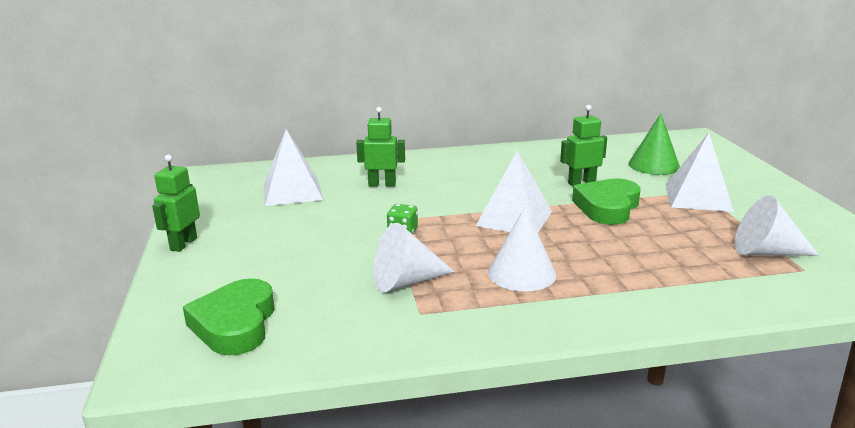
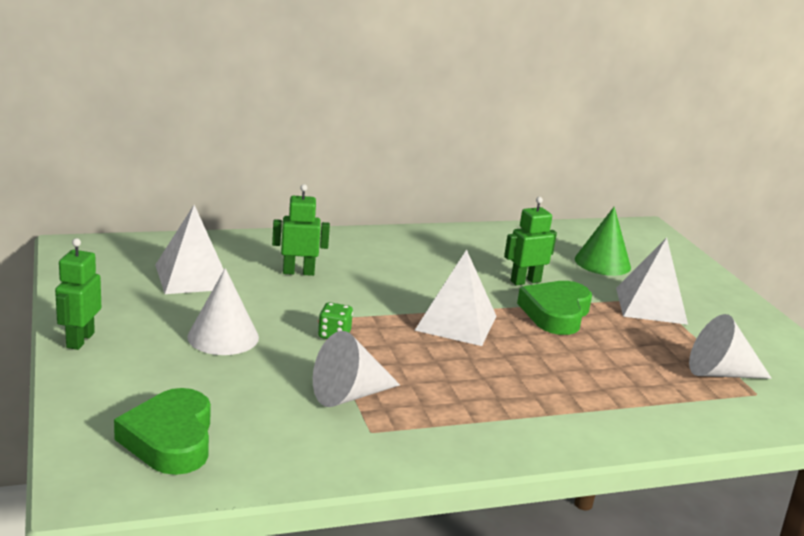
camera: 10 degrees left, 0 degrees up
white cone [488,206,556,291] -> white cone moved to [187,268,259,355]

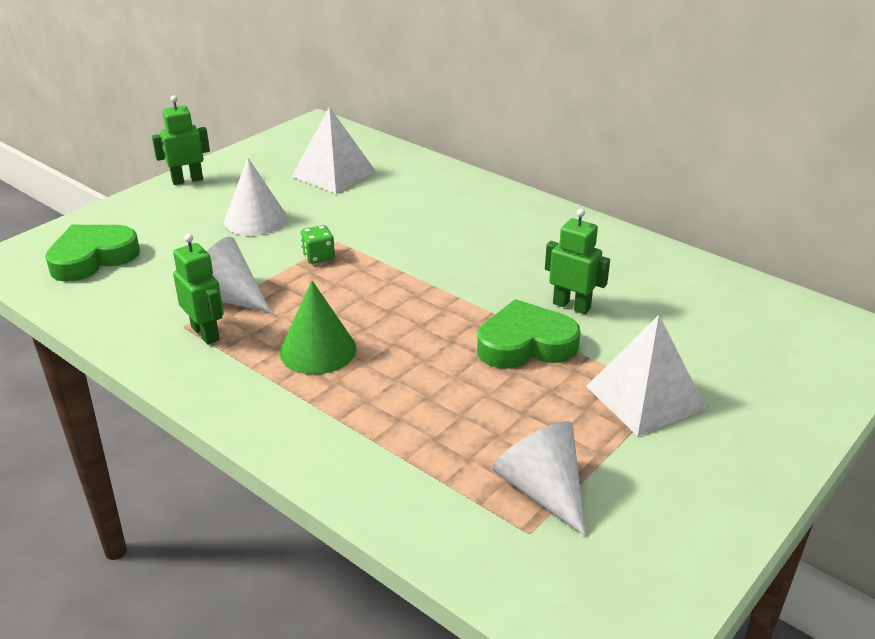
camera: 60 degrees right, 10 degrees up
green robot [272,184,330,276] -> green robot moved to [173,234,224,345]
white pyramid [414,249,496,346] -> none
green cone [575,207,631,276] -> green cone moved to [280,281,356,374]

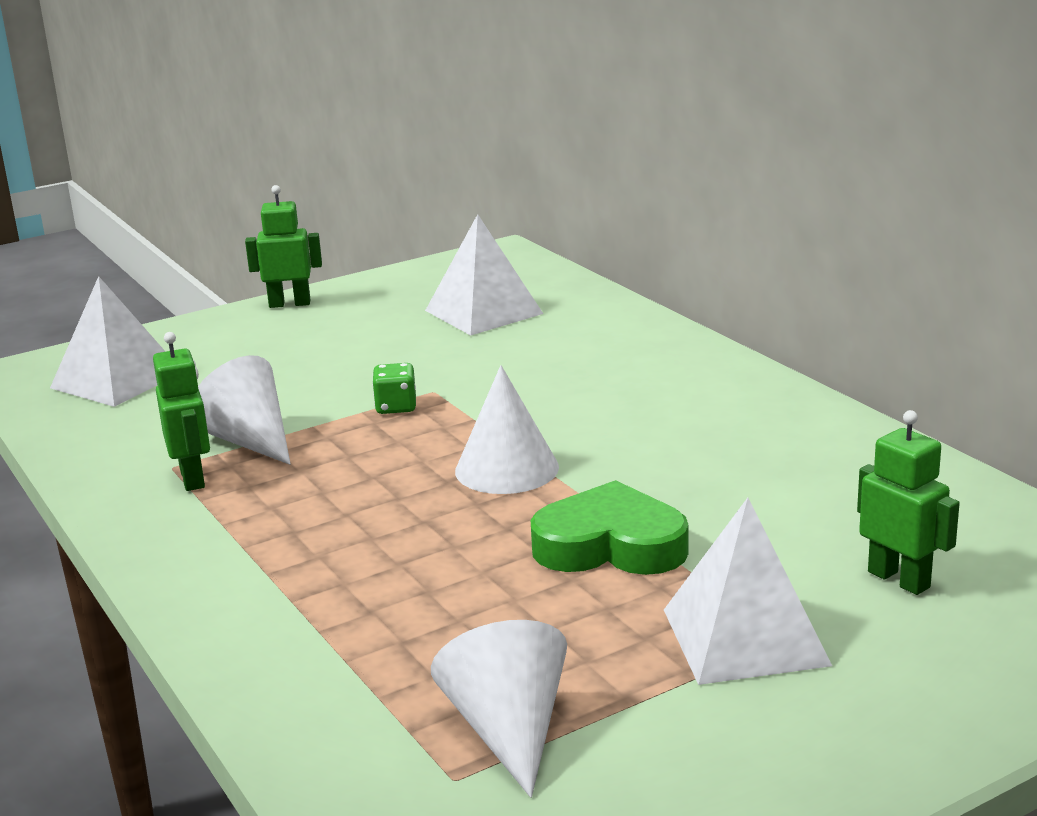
camera: 20 degrees right, 10 degrees down
green heart [45,225,140,282] -> white pyramid [50,276,166,407]
white cone [224,158,287,236] -> white cone moved to [455,365,559,494]
green cone [280,281,356,374] -> none
green robot [545,209,610,314] -> green robot moved to [857,410,960,595]

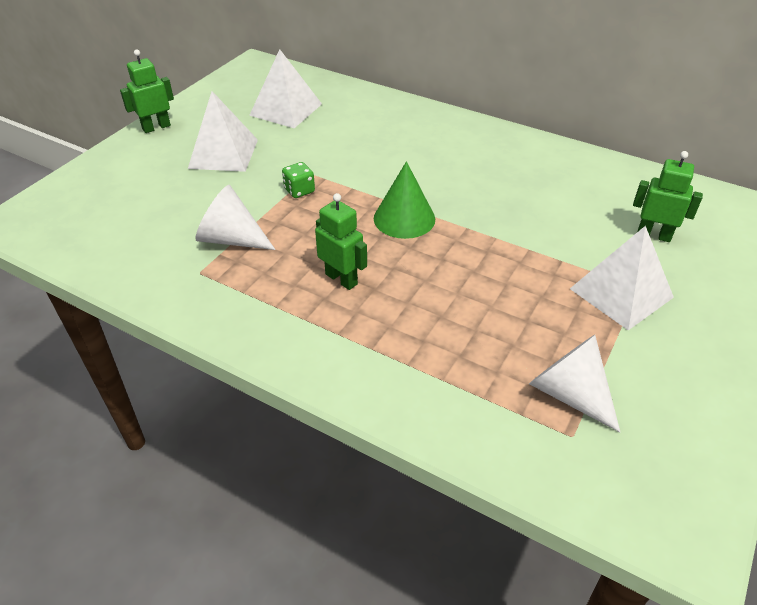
camera: 30 degrees left, 20 degrees up
white pyramid [50,276,166,407] -> white pyramid moved to [188,91,258,172]
green robot [153,332,210,491] -> green robot moved to [315,193,367,290]
white cone [455,365,559,494] -> green cone [374,161,435,239]
green heart [531,480,689,575] -> none

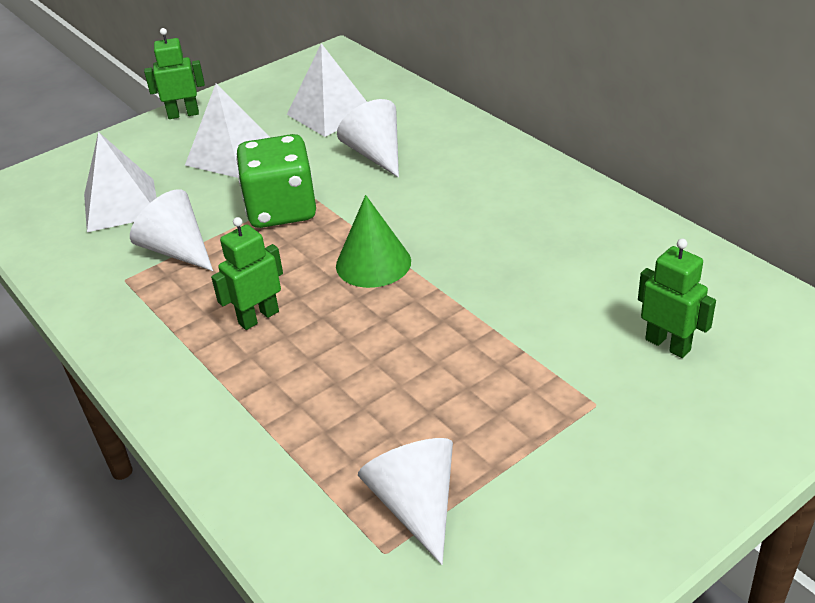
camera: 25 degrees right, 5 degrees down
green dice [282,162,315,198] -> green dice [236,134,316,228], size x2.27
green robot [315,193,367,290] -> green robot turned 105 degrees counterclockwise [211,217,283,330]
white pyramid [570,226,674,330] -> white pyramid moved to [84,132,157,232]
none -> white cone [337,99,399,178]

